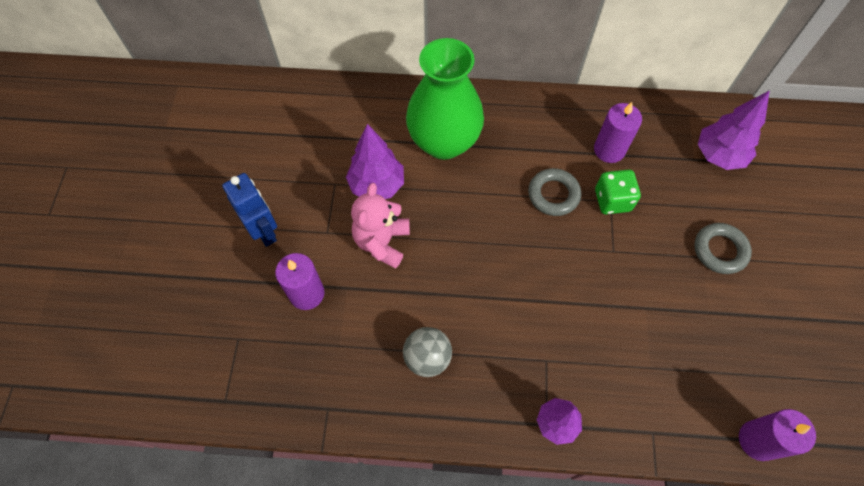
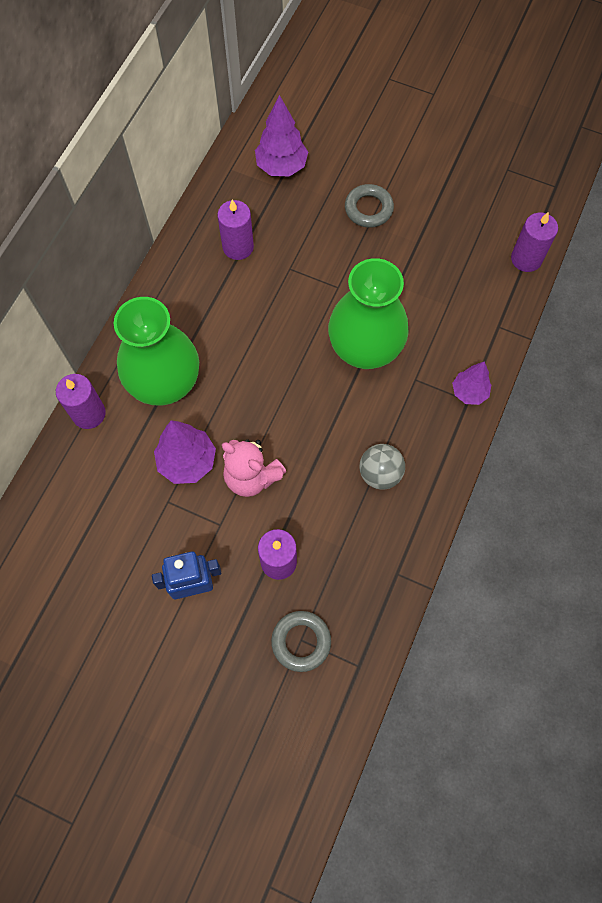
camera: 70 degrees left, 5 degrees up
grey ring [528,168,581,216] -> grey ring moved to [271,611,331,672]
green dice [595,170,641,214] -> none
none -> purple candle [56,374,106,429]
none -> green vase [328,258,409,369]

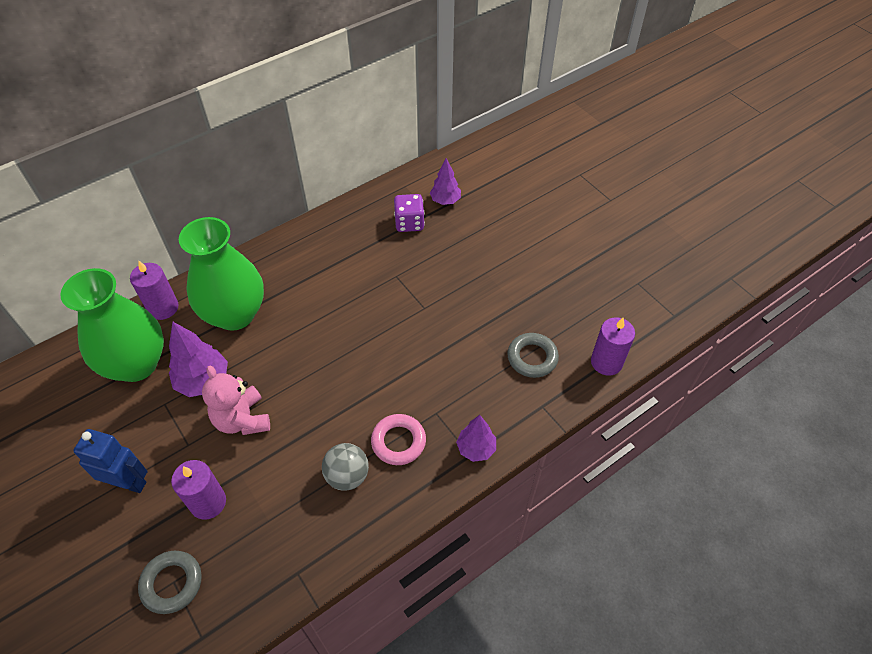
camera: 30 degrees right, 15 degrees down
purple candle [217,200,254,260] -> none
purple tree [255,95,308,177] -> purple tree [430,158,461,205], size x0.66
green vase [328,258,409,369] -> green vase moved to [60,268,164,382]
grey ring [345,184,394,228] -> grey ring moved to [507,333,559,378]
none -> pink ring [371,414,426,465]
none -> purple dice [394,194,425,232]

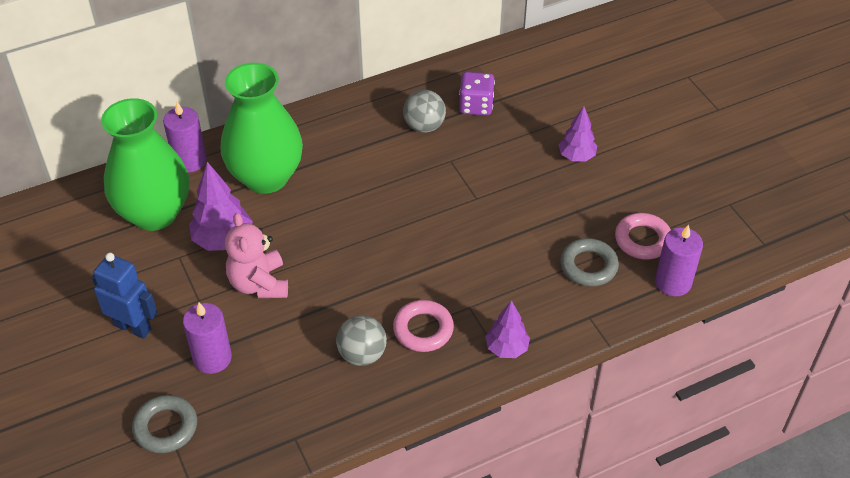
camera: 10 degrees right, 5 degrees down
purple tree [430,158,461,205] -> purple tree moved to [558,106,597,162]
none -> grey ball [403,90,446,133]
none -> pink ring [615,213,671,259]

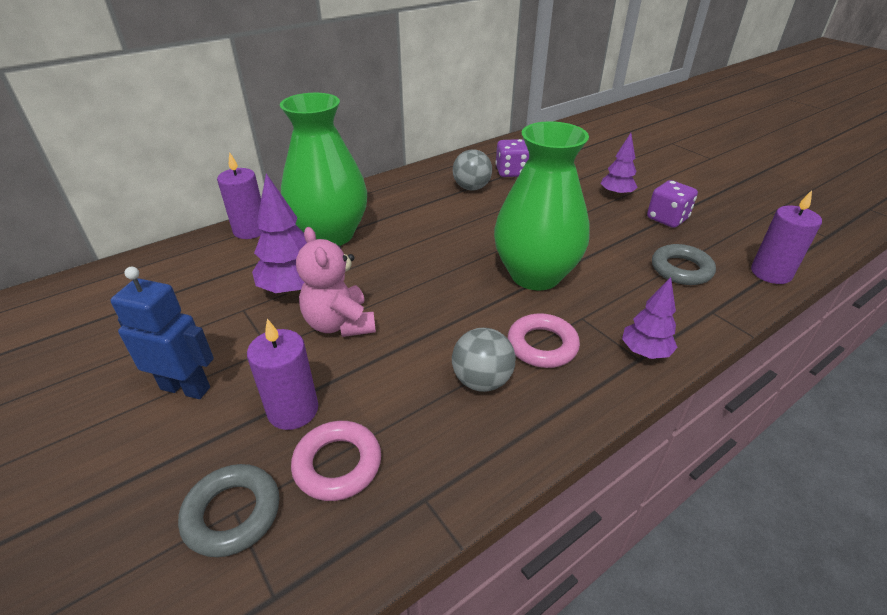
camera: 10 degrees left, 10 degrees down
green vase [101,98,189,231] -> green vase moved to [494,121,590,290]
pink ring [615,213,671,259] -> pink ring moved to [291,421,381,501]
none -> purple dice [647,180,698,228]

